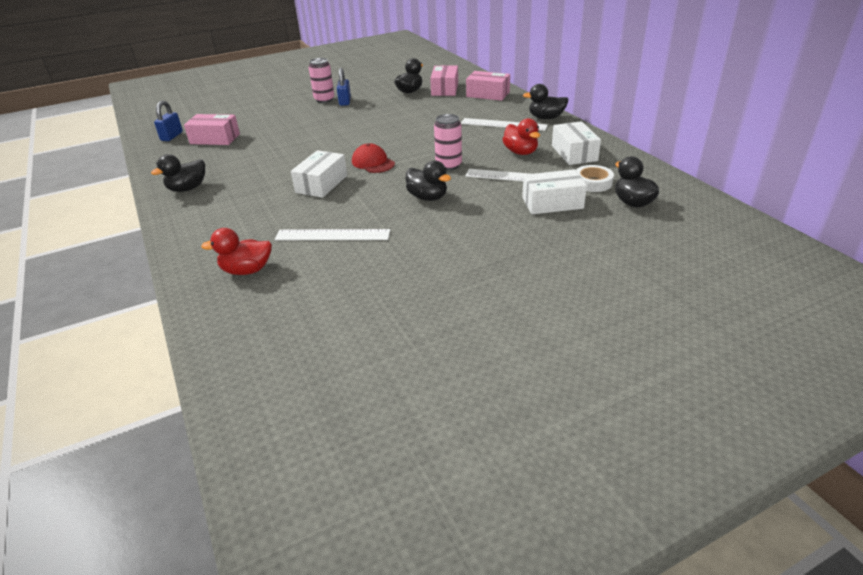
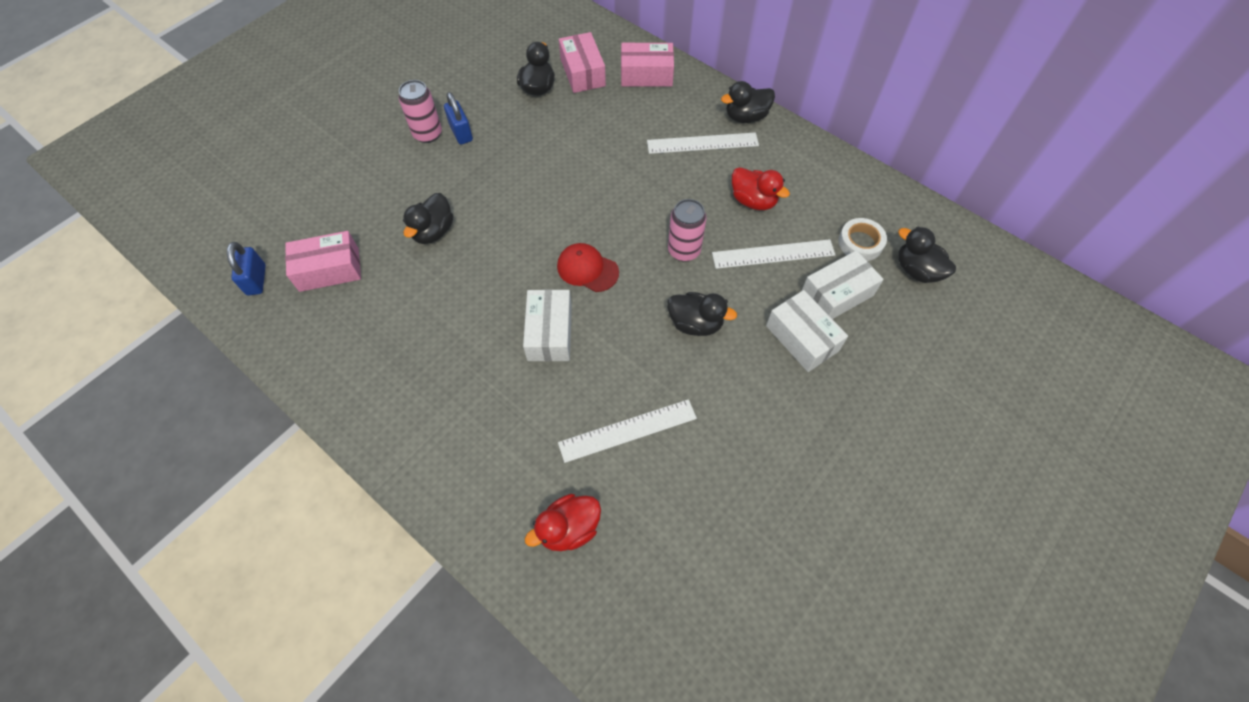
camera: 25 degrees left, 25 degrees up
black duck [151,154,205,192] -> black duck moved to [403,193,453,244]
white box [552,121,601,165] -> white box moved to [766,290,848,372]

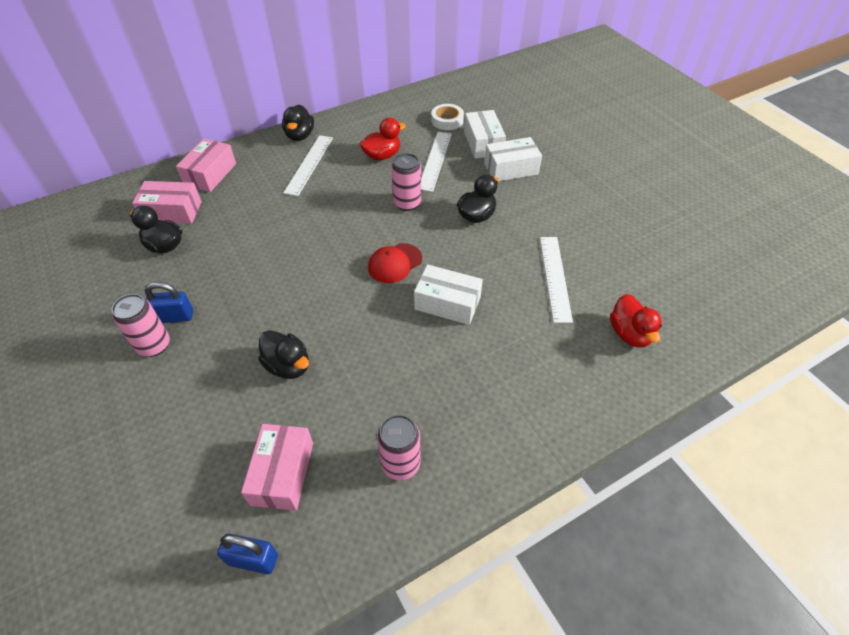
camera: 70 degrees left, 10 degrees down
black duck [898,227,956,283] -> none
none -> pink can [377,415,421,480]

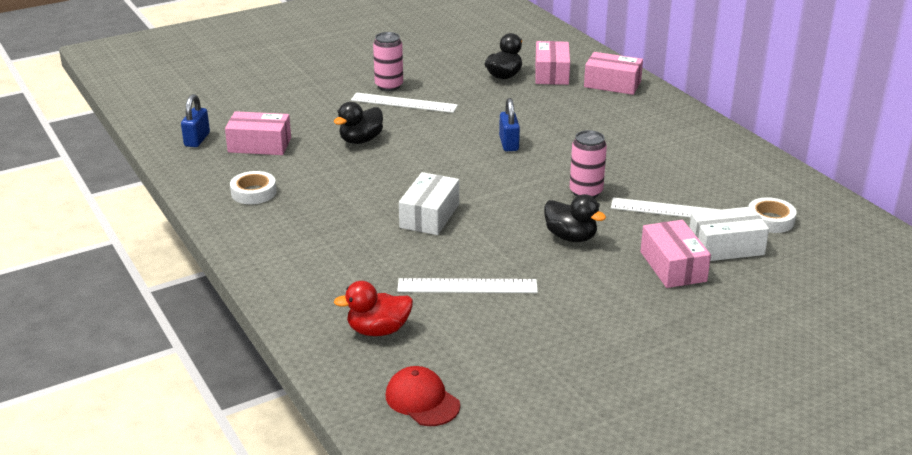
camera: 90 degrees right, 20 degrees down
blue padlock [145,282,193,323] -> blue padlock moved to [499,98,520,151]
black duck [282,105,314,141] -> none
white ruler [283,135,333,196] -> white ruler moved to [351,92,458,113]
red duck [360,118,406,160] -> none
red cap [368,243,422,283] -> red cap moved to [386,366,460,426]
pink can [377,415,421,480] -> white tape [230,171,276,204]
white box [484,137,542,181] -> pink box [640,220,711,288]

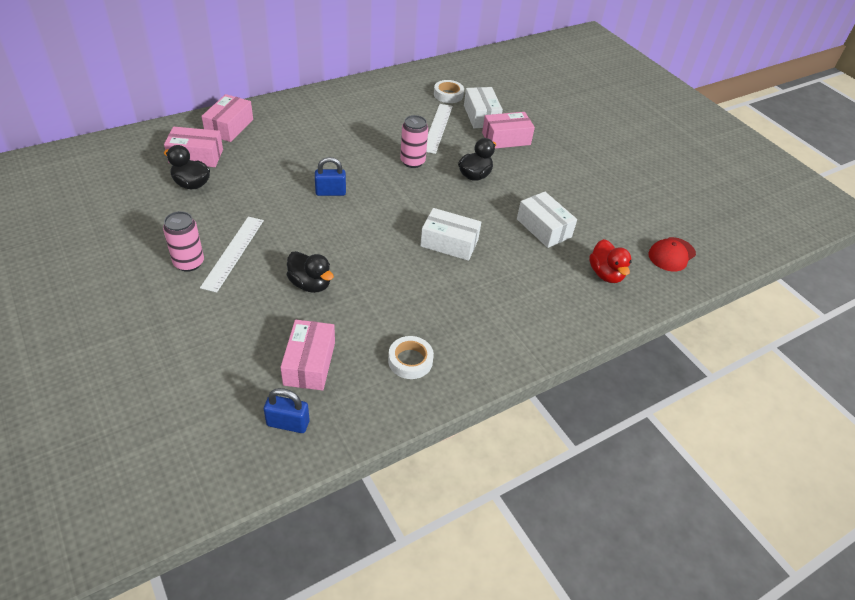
camera: 95 degrees left, 15 degrees up
white ruler [397,278,538,293] -> white box [517,192,577,248]

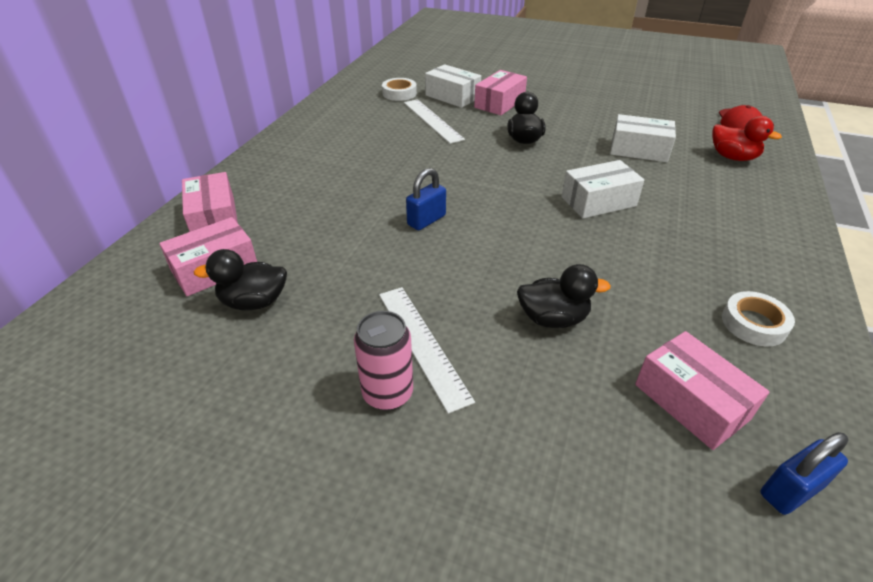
camera: 35 degrees left, 5 degrees down
pink can [400,115,428,168] -> none

